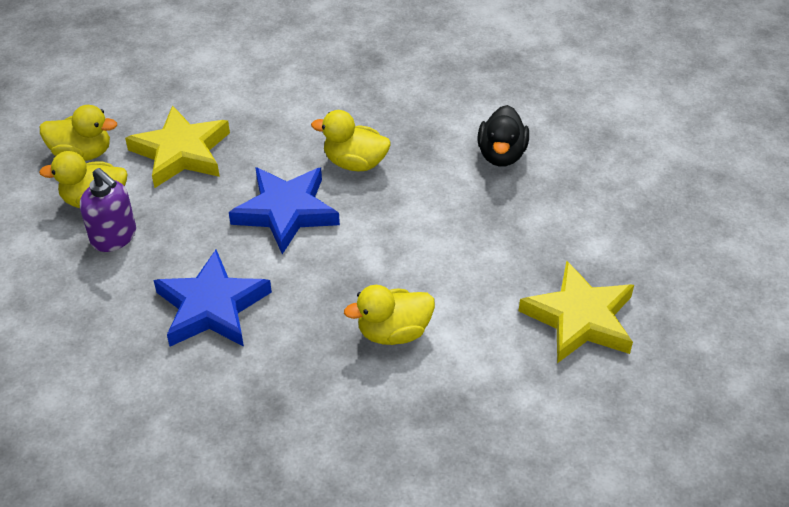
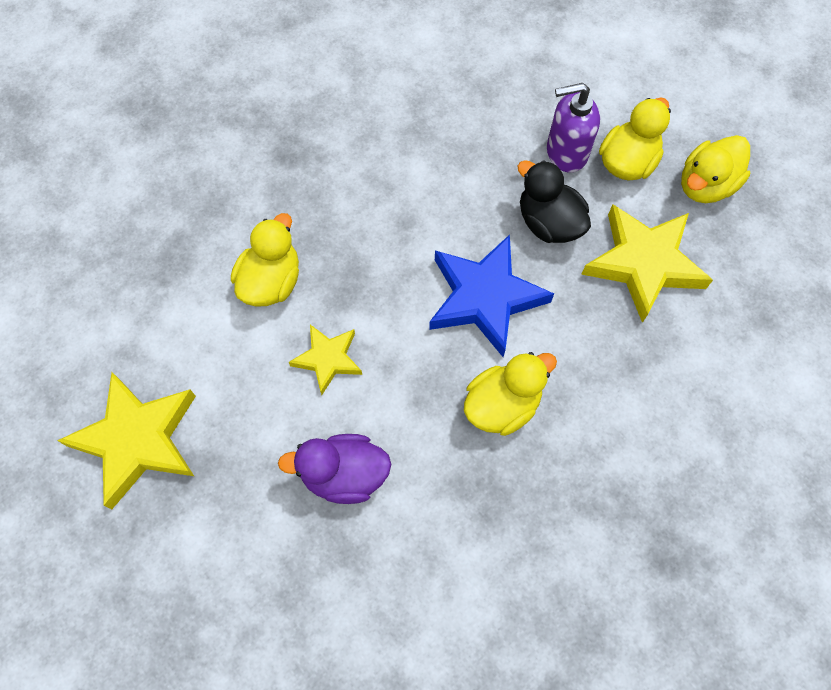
camera: 130 degrees right, 20 degrees up
blue star [154,250,272,347] -> none
black duck [477,105,529,167] -> black duck moved to [518,160,591,243]
none -> purple duck [278,434,392,504]
none -> yellow star [289,324,362,395]

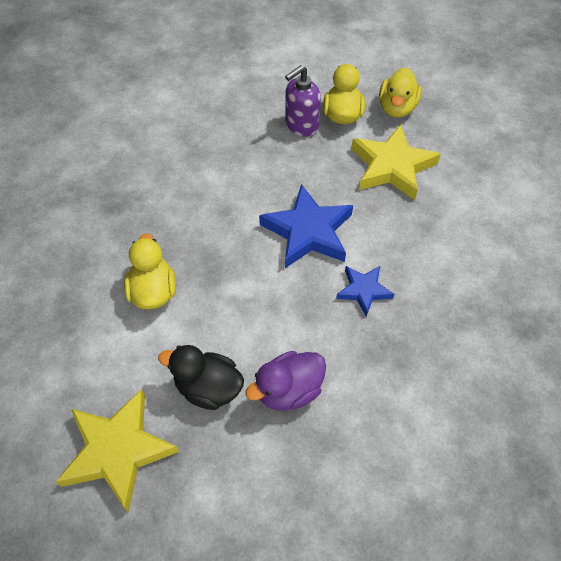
camera: 30 degrees left, 10 degrees down
yellow star [289,324,362,395] -> none
yellow duck [464,352,557,436] -> blue star [336,266,394,316]
black duck [518,160,591,243] -> black duck moved to [158,345,244,410]

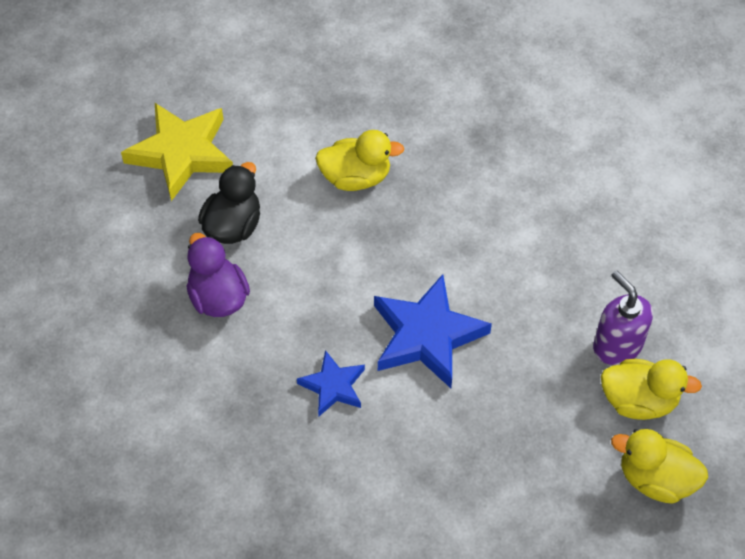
camera: 95 degrees right, 0 degrees up
yellow star [351,124,441,200] -> none

